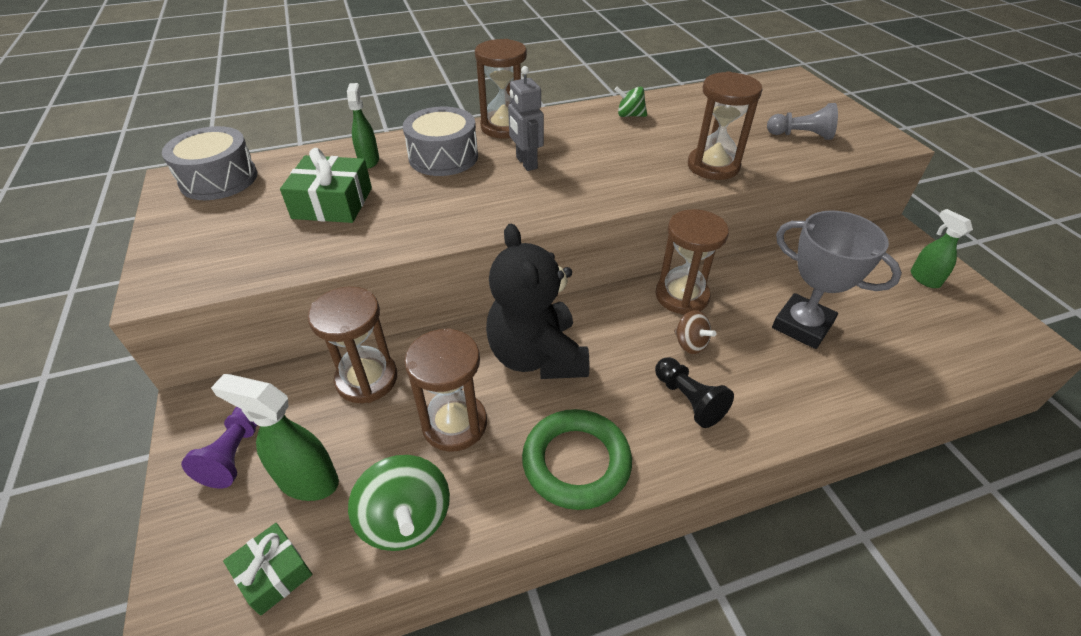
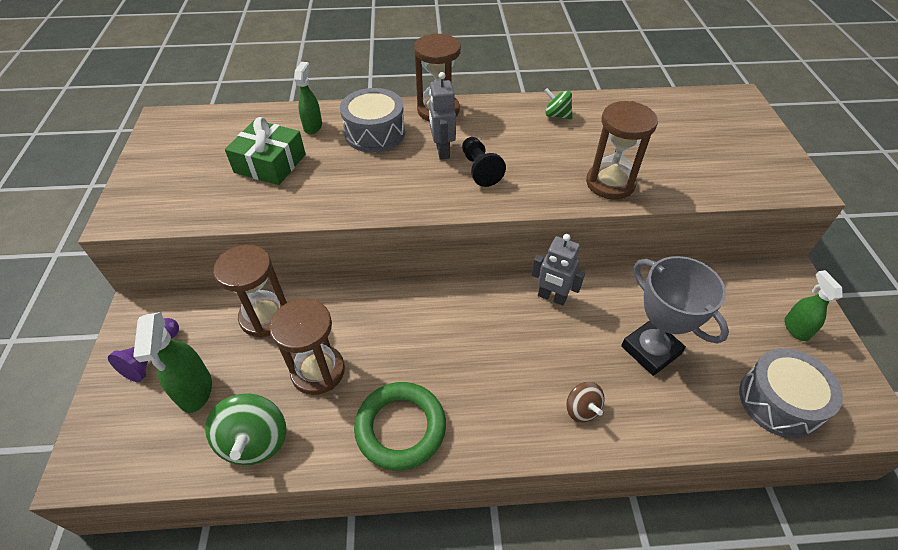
camera: 15 degrees right, 5 degrees up
grey drum [162,126,257,200] -> grey drum moved to [739,348,843,438]
green spray bottle [211,374,339,501] -> green spray bottle turned 135 degrees counterclockwise [133,312,212,413]
green gift [223,523,312,616] -> none
black teddy bear [486,223,590,379] -> none
brown hourglass [655,209,729,315] -> grey robot [531,234,585,306]
black pawn [655,357,734,428] -> black pawn moved to [462,137,506,187]
brown spinning top [674,310,716,354] -> brown spinning top moved to [566,382,605,422]
grey pawn [767,103,838,140] -> none

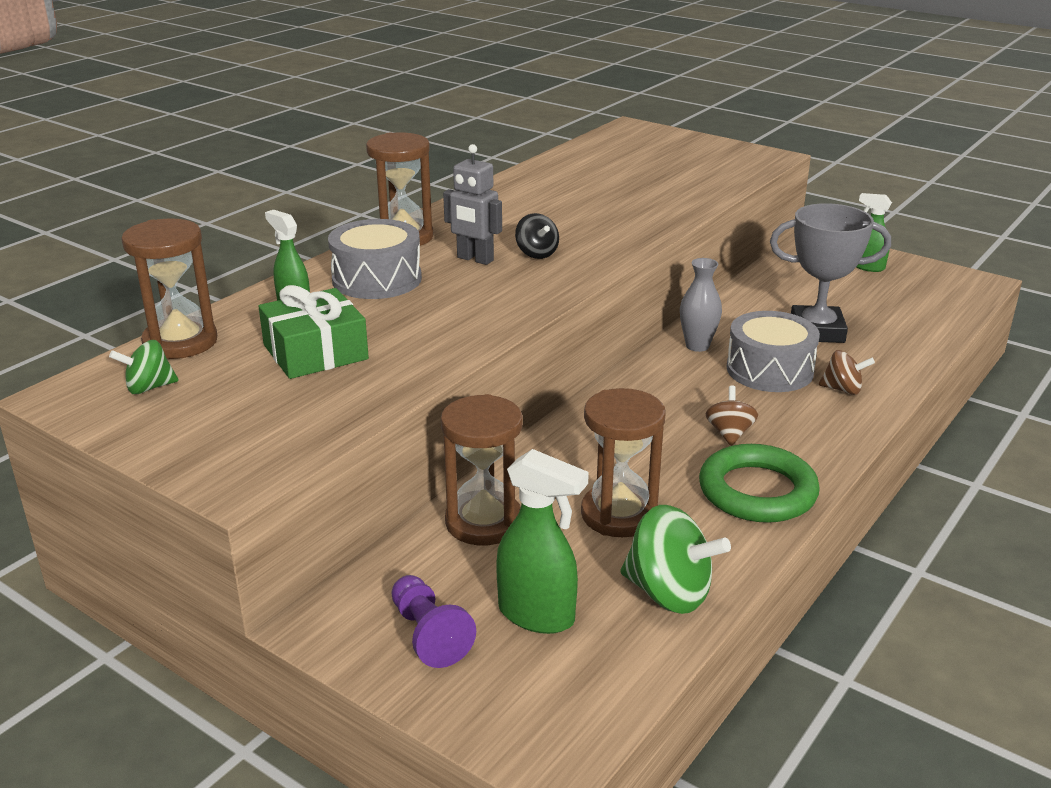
camera: 50 degrees left, 20 degrees down
black pawn [462,137,506,187] -> black spinning top [515,213,559,259]
grey robot [531,234,585,306] -> grey vase [680,258,722,352]
green spinning top [544,88,573,119] -> green spinning top moved to [109,340,179,394]
brown hourglass [586,101,658,200] -> brown hourglass moved to [121,218,217,359]
grey drum [739,348,843,438] -> grey drum moved to [727,311,820,392]
none -> brown spinning top [706,386,758,446]

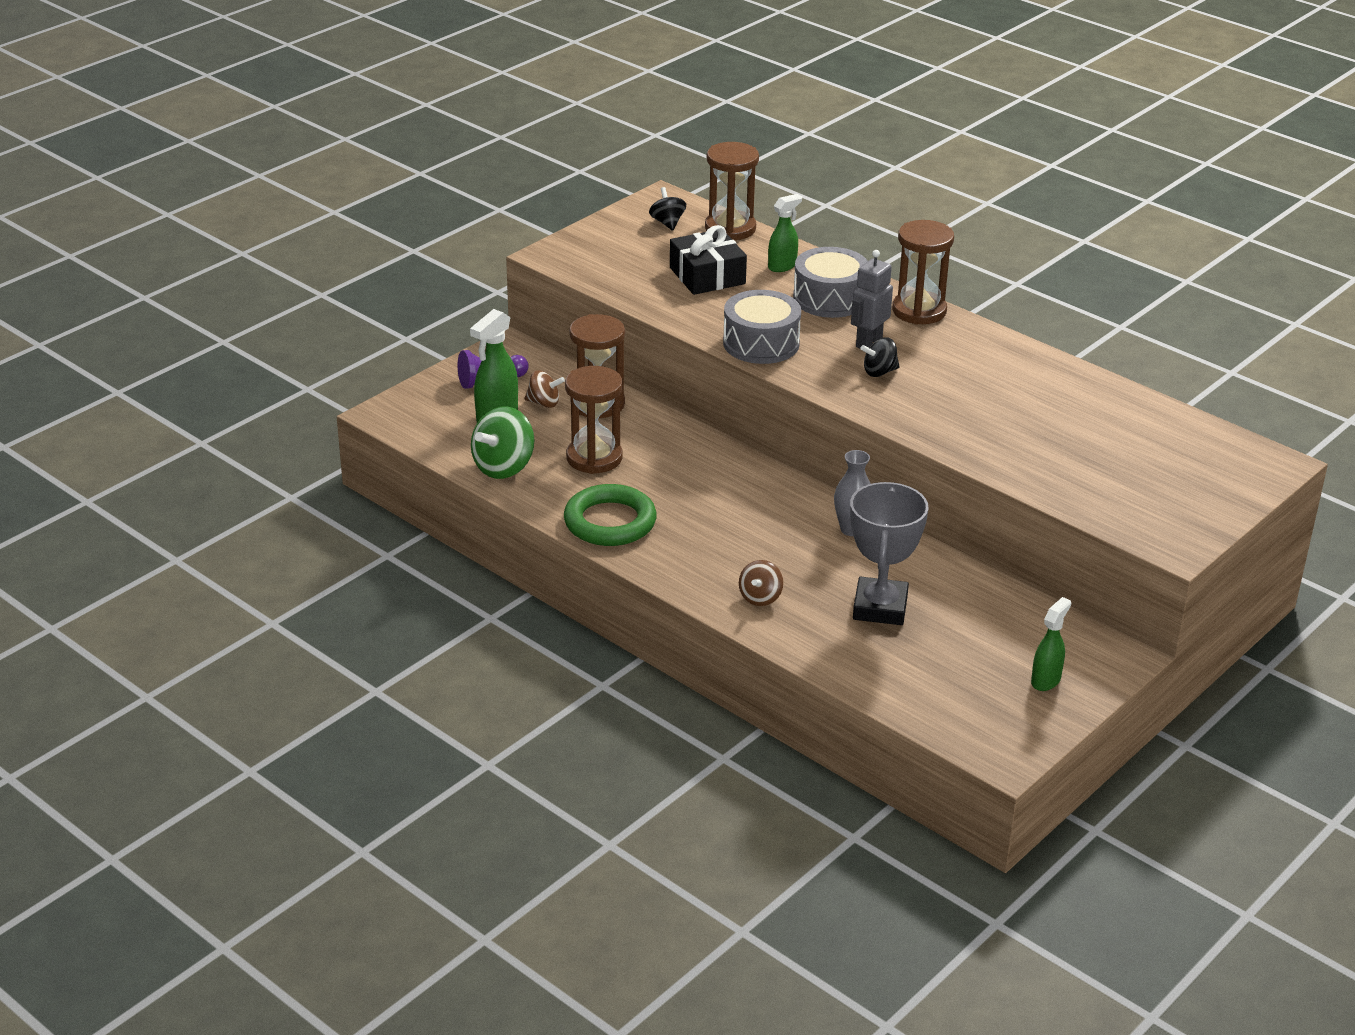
camera: 95 degrees right, 5 degrees up
green spinning top [109,340,179,394] -> black spinning top [649,187,686,231]
green gift [259,285,369,379] -> black gift [670,225,747,295]
brown spinning top [706,386,758,446] -> brown spinning top moved to [524,370,565,408]
grey drum [727,311,820,392] -> grey drum moved to [723,290,801,364]

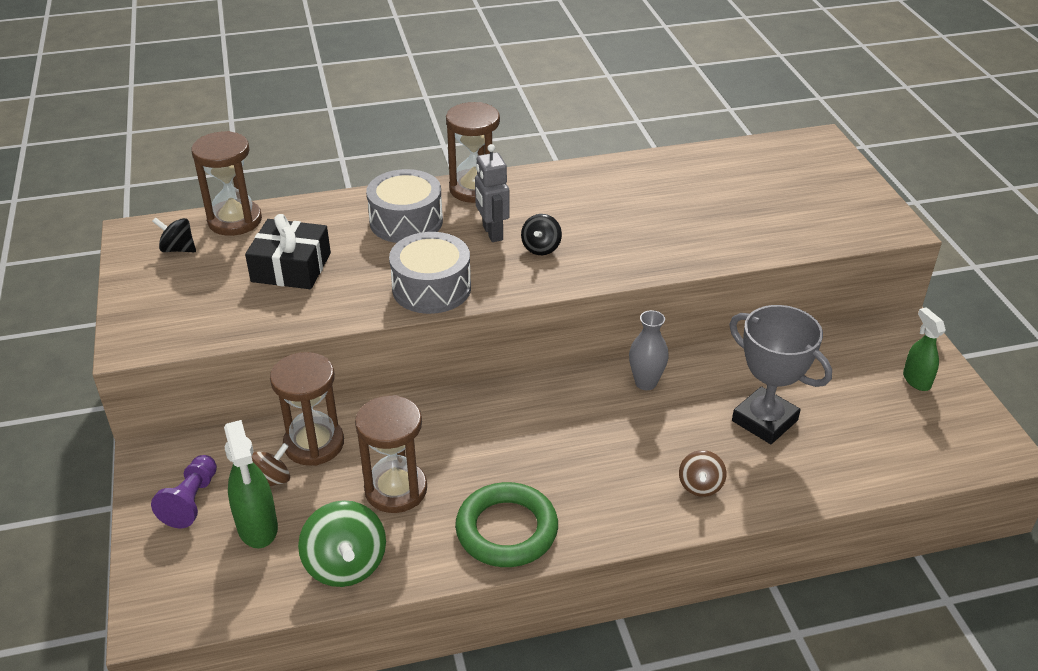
camera: 55 degrees left, 5 degrees up
brown spinning top [739,560,783,606] -> brown spinning top turned 45 degrees clockwise [679,450,726,497]
green spray bottle [768,194,802,272] -> none

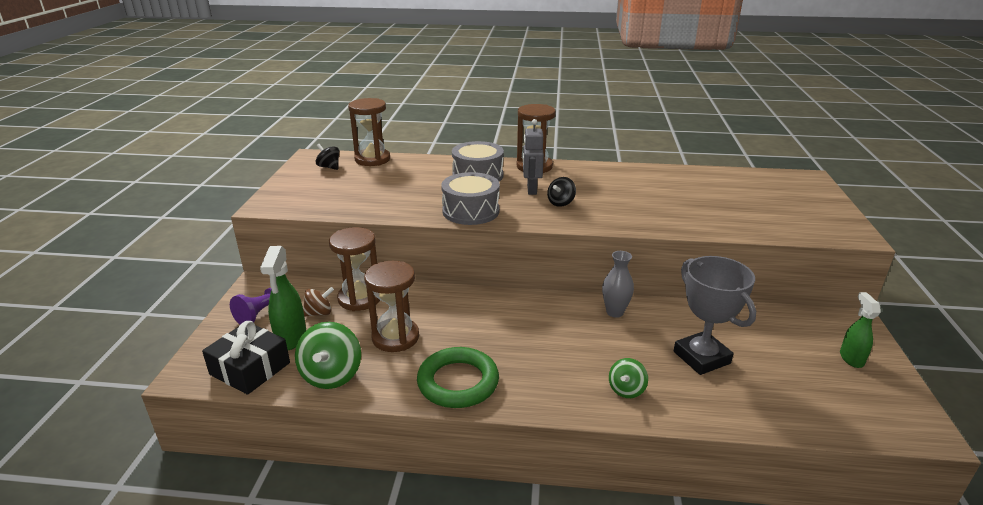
camera: 20 degrees right, 10 degrees down
black gift [245,214,331,289] -> black gift moved to [202,321,290,395]
brown spinning top [679,450,726,497] -> green spinning top [609,358,648,398]

